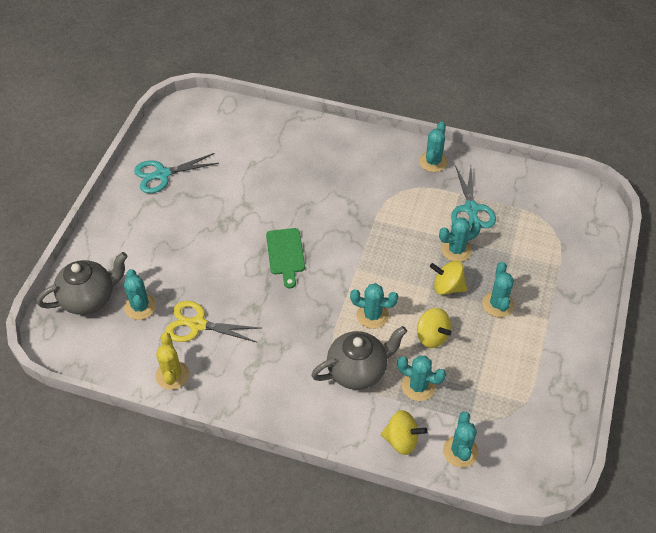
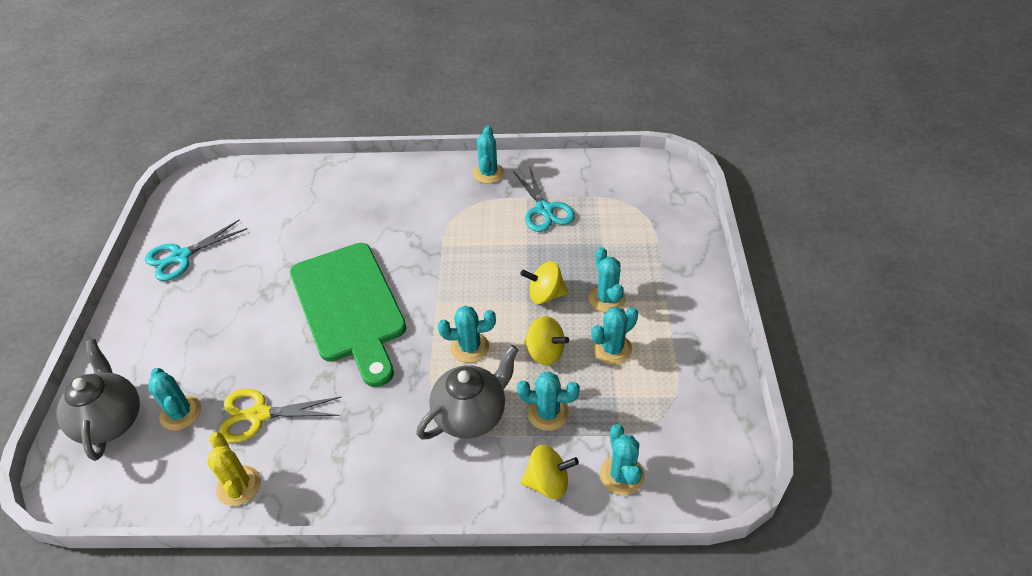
camera: 15 degrees left, 5 degrees down
grey teapot [37,252,128,315] -> grey teapot turned 60 degrees counterclockwise [57,339,140,461]
green cutting board [266,228,305,288] -> green cutting board [290,243,406,387], size x2.10
turquoise cactus [439,218,481,262] -> turquoise cactus moved to [591,307,638,364]

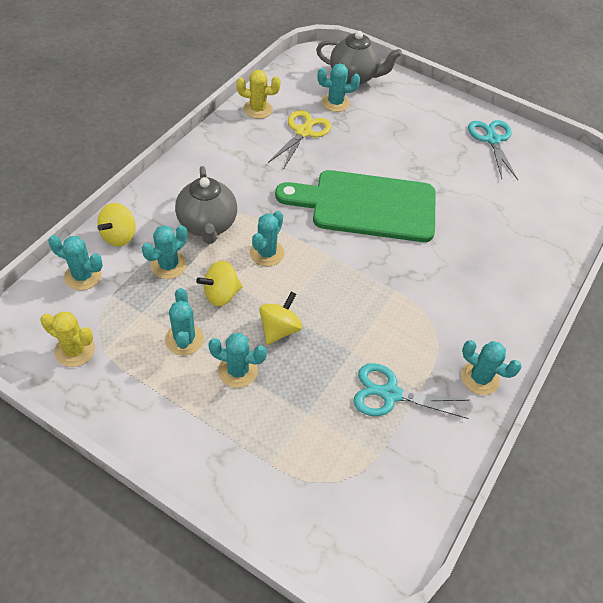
camera: 115 degrees right, 5 degrees up
none -> yellow cactus [41,311,95,367]

